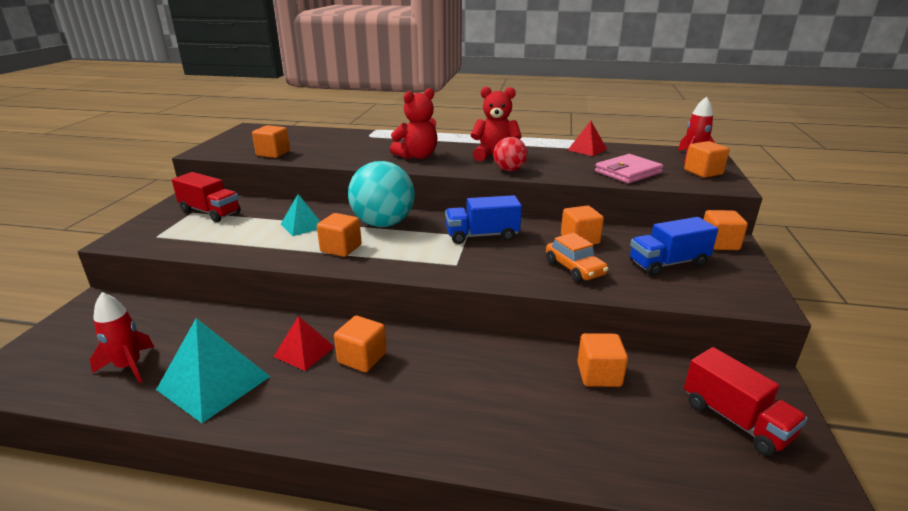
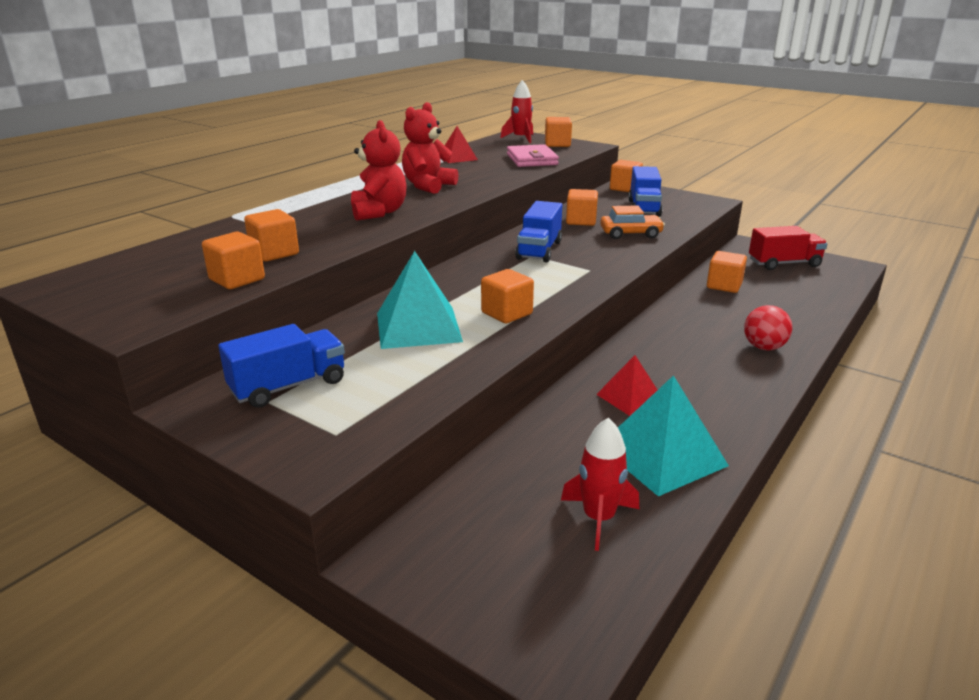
camera: 65 degrees left, 0 degrees up
red truck [172,172,241,222] -> blue truck [218,324,345,408]
turquoise pyramid [281,194,320,236] -> turquoise pyramid [377,251,463,349], size x1.68
orange cube [334,316,387,372] -> orange cube moved to [244,209,299,261]
turquoise ball [348,161,414,227] -> none
red ball [493,137,527,171] -> red ball moved to [744,305,792,350]

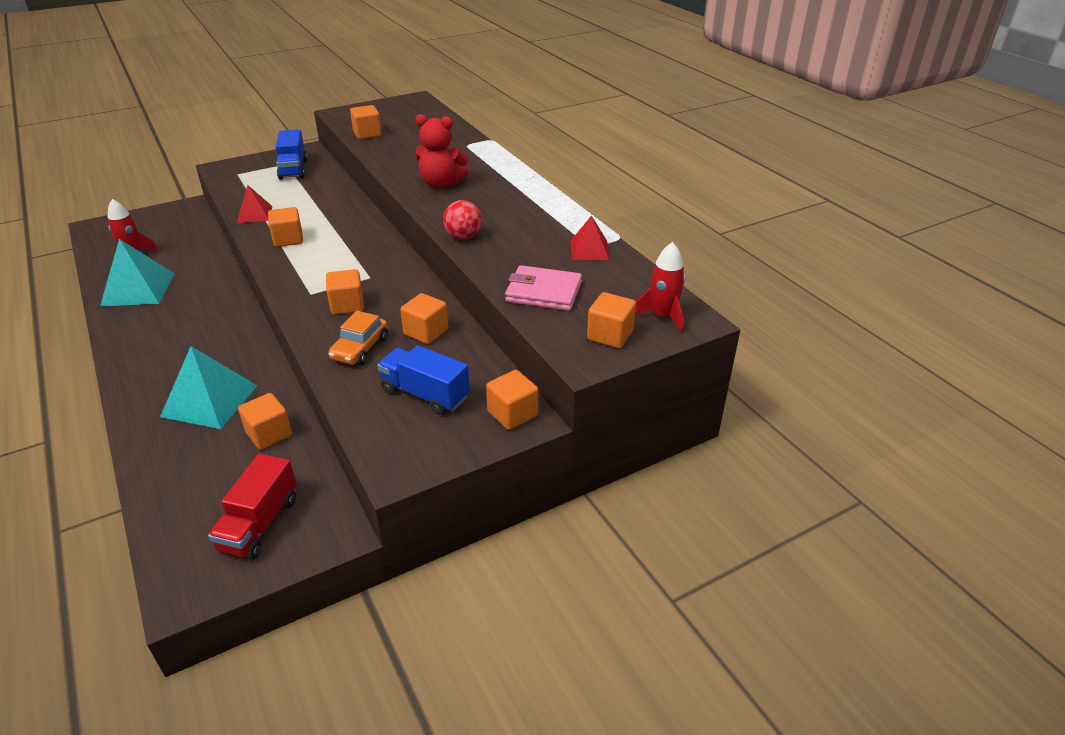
camera: 115 degrees right, 10 degrees up
orange cube [244,209,299,261] -> orange cube moved to [326,269,364,315]
turquoise pyramid [377,251,463,349] -> turquoise pyramid moved to [160,346,258,429]
red teddy bear [402,102,458,194] -> none
blue truck [515,201,562,262] -> none
red pyramid [596,355,657,416] -> red pyramid moved to [237,185,272,223]
red ball [744,305,792,350] -> red ball moved to [443,200,482,239]

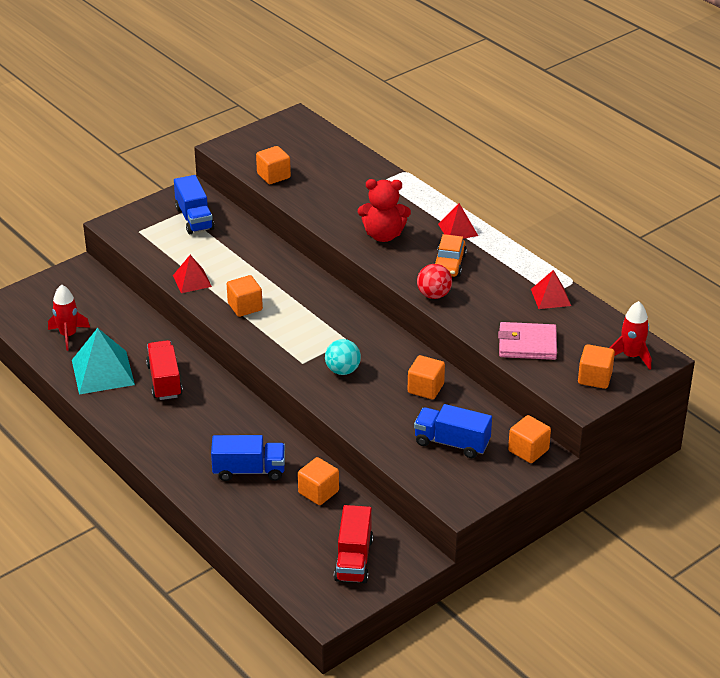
camera: 10 degrees left, 0 degrees up
turquoise pyramid [160,346,258,429] -> blue truck [211,435,285,481]
orange cube [326,269,364,315] -> turquoise ball [325,339,361,375]
orange car [328,311,388,365] -> orange car moved to [433,234,467,277]
none -> red truck [146,340,183,400]
none -> red pyramid [438,203,478,239]

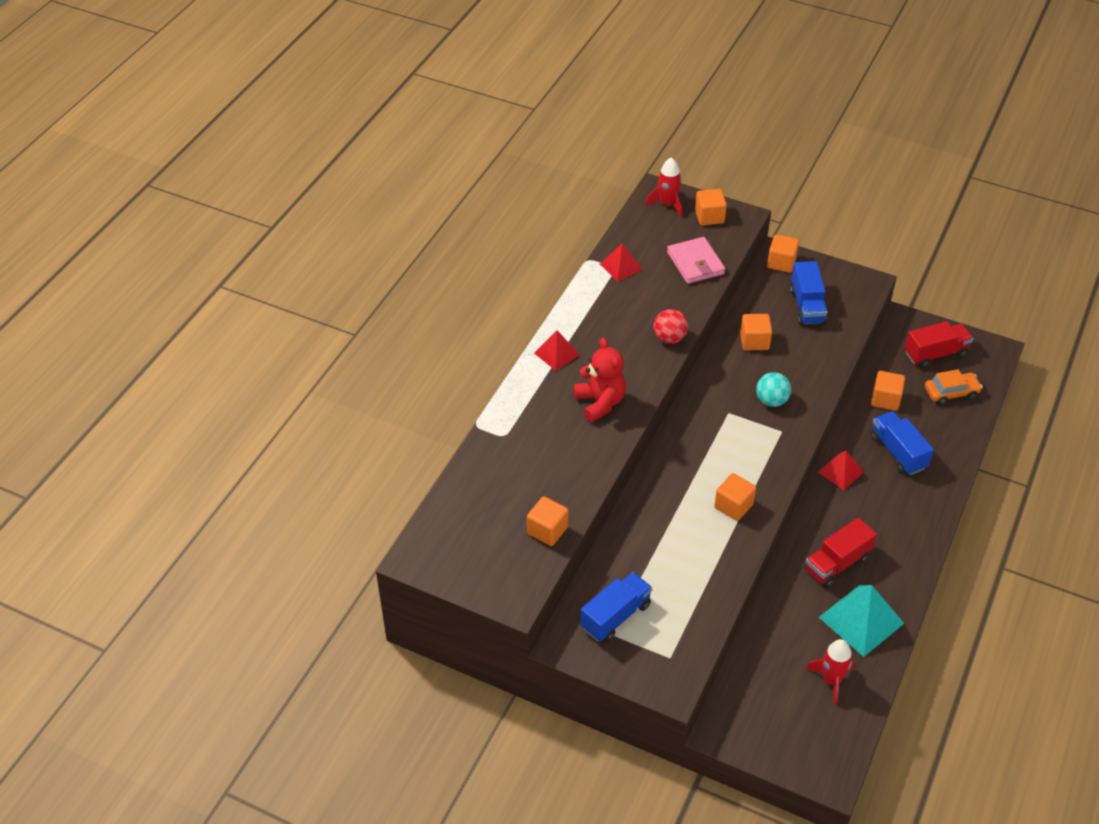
camera: 115 degrees left, 10 degrees up
red pyramid [173,255,212,293] -> red pyramid moved to [818,451,864,490]
orange car [433,234,467,277] -> orange car moved to [925,369,983,405]

